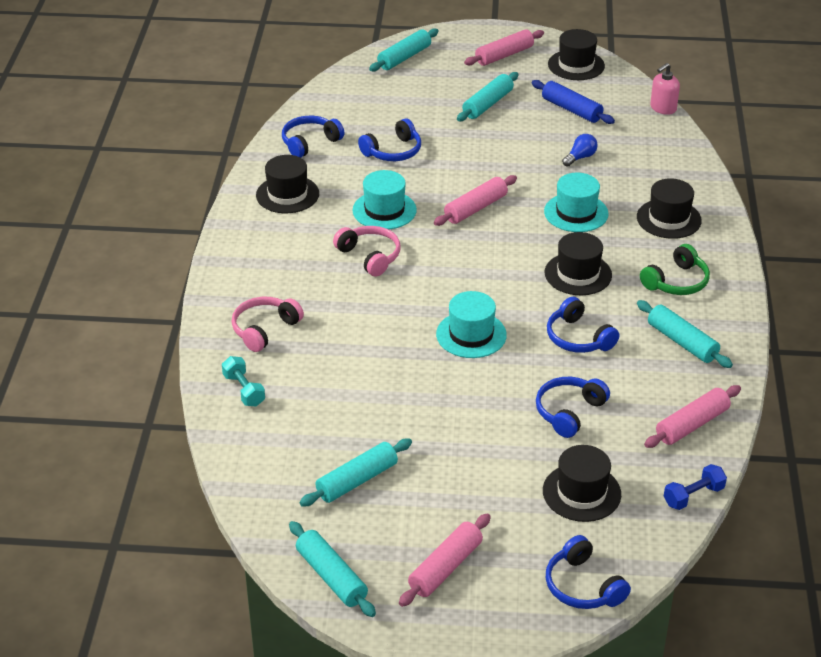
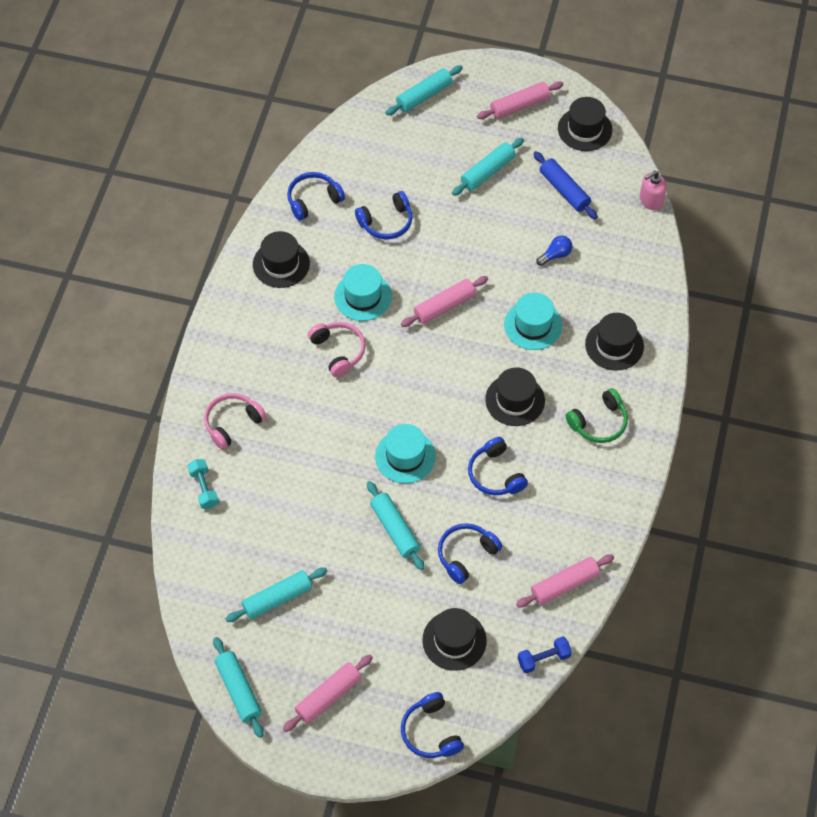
camera: 10 degrees right, 20 degrees up
turquoise rolling pin [637,300,733,368] -> turquoise rolling pin moved to [367,481,424,570]

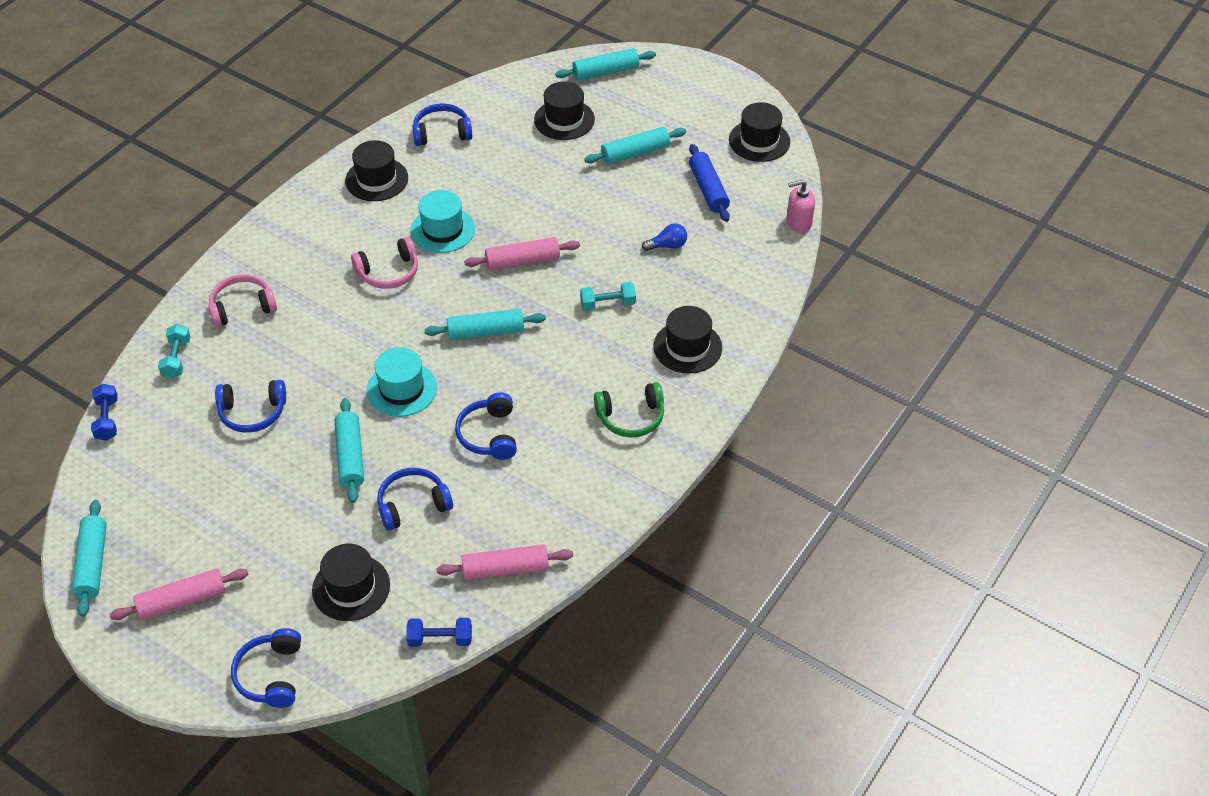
camera: 20 degrees right, 10 degrees down
turquoise rolling pin [226,568,327,622] -> turquoise rolling pin moved to [424,309,546,340]
pink headphones [308,322,366,377] -> pink headphones turned 75 degrees clockwise [351,237,418,289]
blue headphones [355,191,412,239] -> blue headphones moved to [215,380,286,433]
pink rolling pin [477,81,563,119] -> none
black hat [485,367,545,426] -> black hat moved to [534,82,595,140]
turquoise hat [504,293,562,350] -> turquoise dumbbell [580,282,636,311]
none -> blue dumbbell [91,384,118,441]

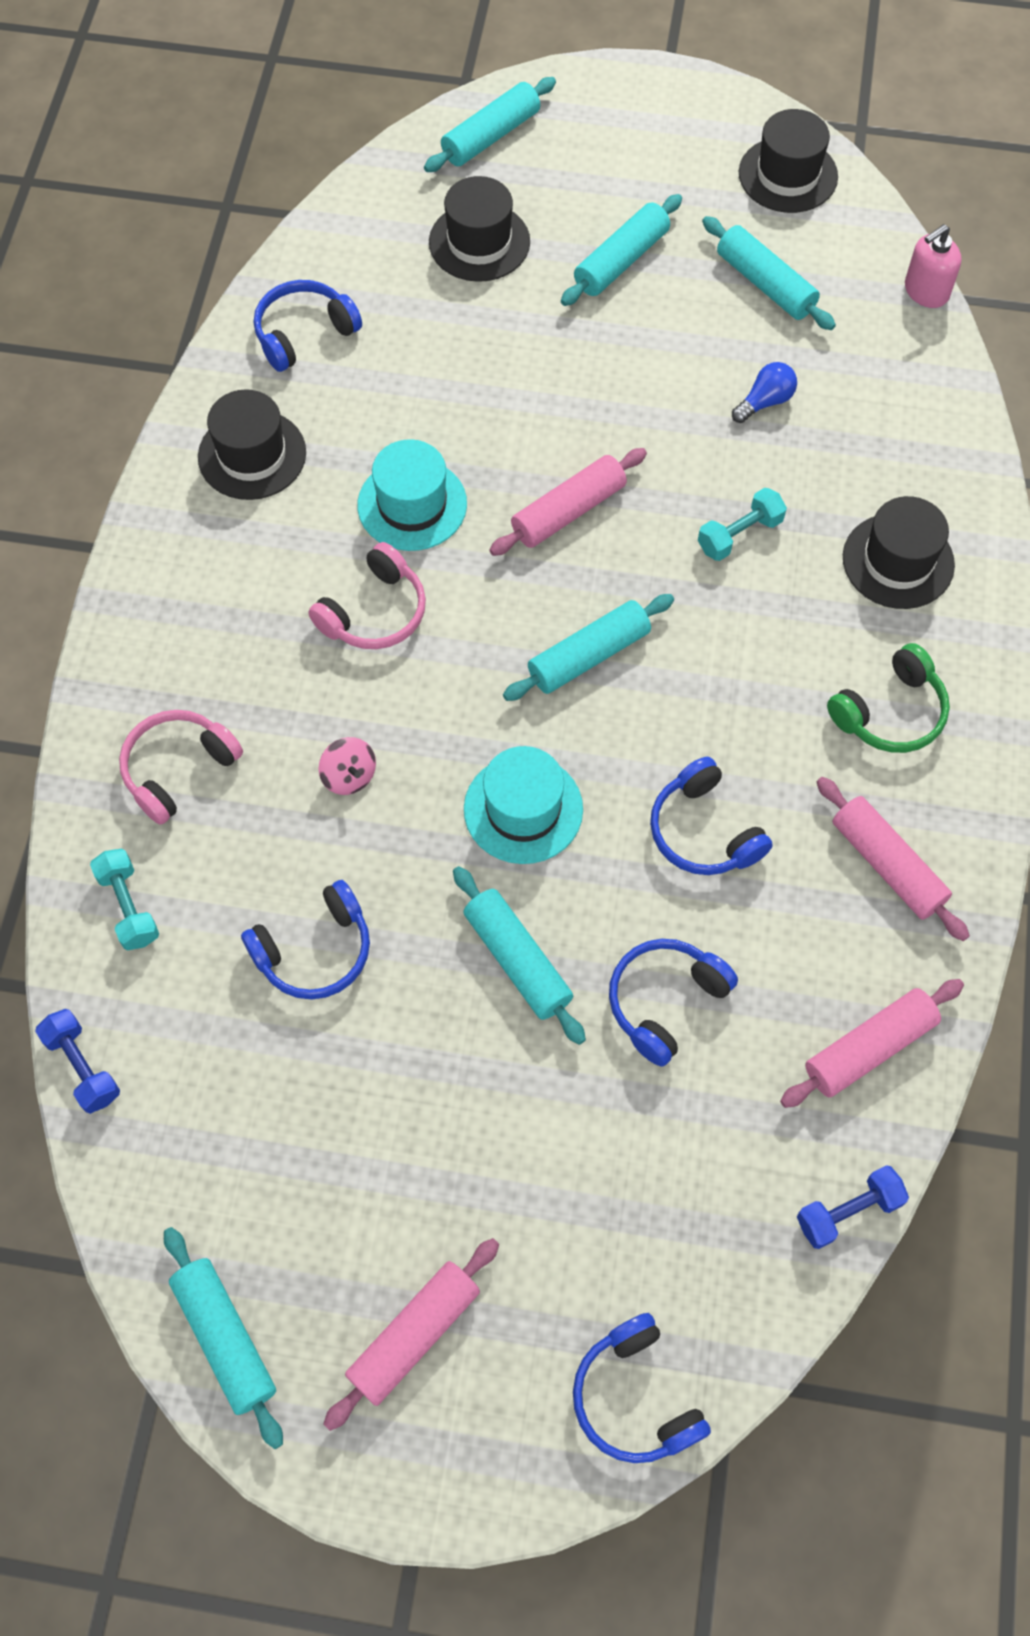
camera: 25 degrees left, 15 degrees up
black hat [312,544,390,621] -> none
blue rolling pin [689,144,730,222] -> turquoise rolling pin [702,216,836,330]
none -> pink spinning top [319,737,376,795]
none -> pink rolling pin [817,777,970,941]

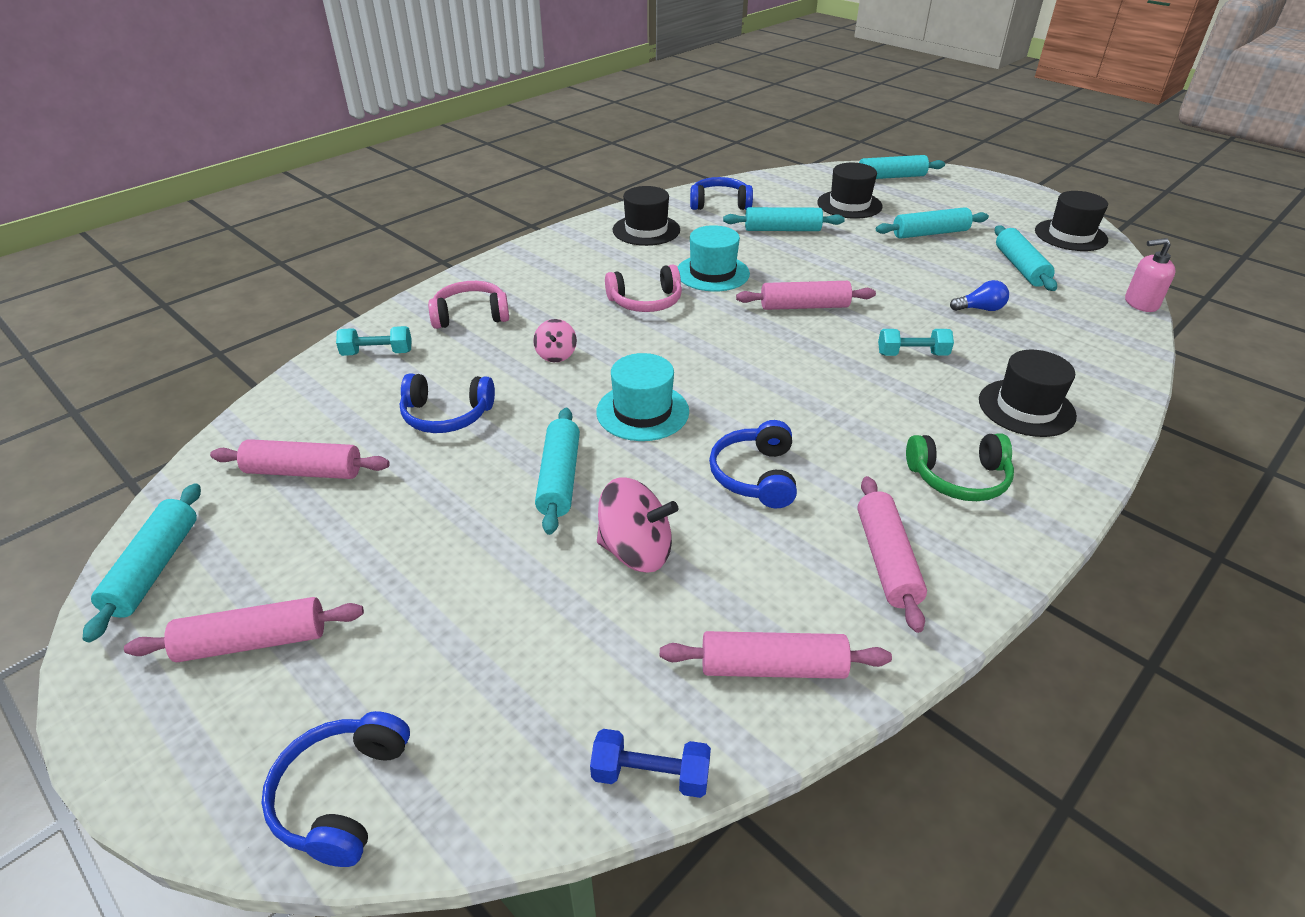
camera: 35 degrees right, 25 degrees down
blue dumbbell [35,1009,120,1114] -> none
turquoise dumbbell [90,849,159,951] -> turquoise dumbbell turned 75 degrees clockwise [336,326,412,356]
turquoise rolling pin [503,594,674,701] -> turquoise rolling pin moved to [723,207,845,231]
blue headphones [609,939,738,1066] -> pink spinning top [597,478,678,573]
none -> pink rolling pin [210,439,390,479]

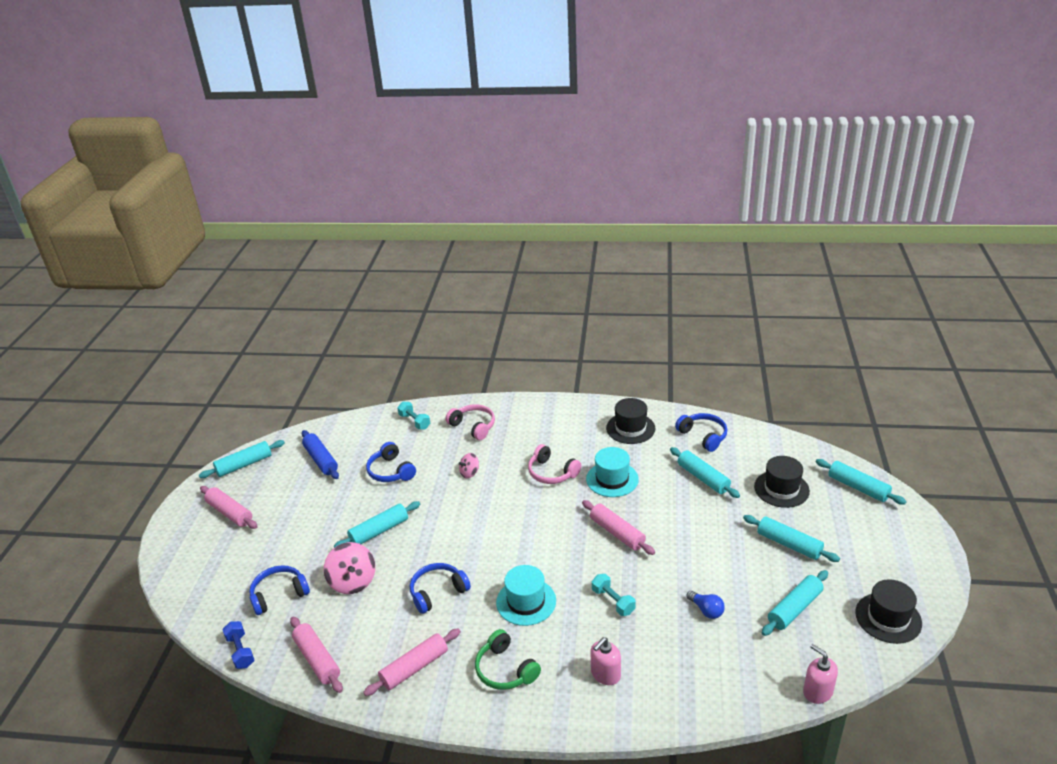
camera: 55 degrees right, 5 degrees down
pink rolling pin [210,439,390,479] -> blue rolling pin [302,430,339,479]
blue headphones [261,711,410,867] -> blue headphones moved to [249,565,310,615]
turquoise hat [596,353,689,441] -> turquoise hat moved to [496,565,556,626]
black hat [979,350,1077,437] -> pink soap dispenser [591,637,621,685]

